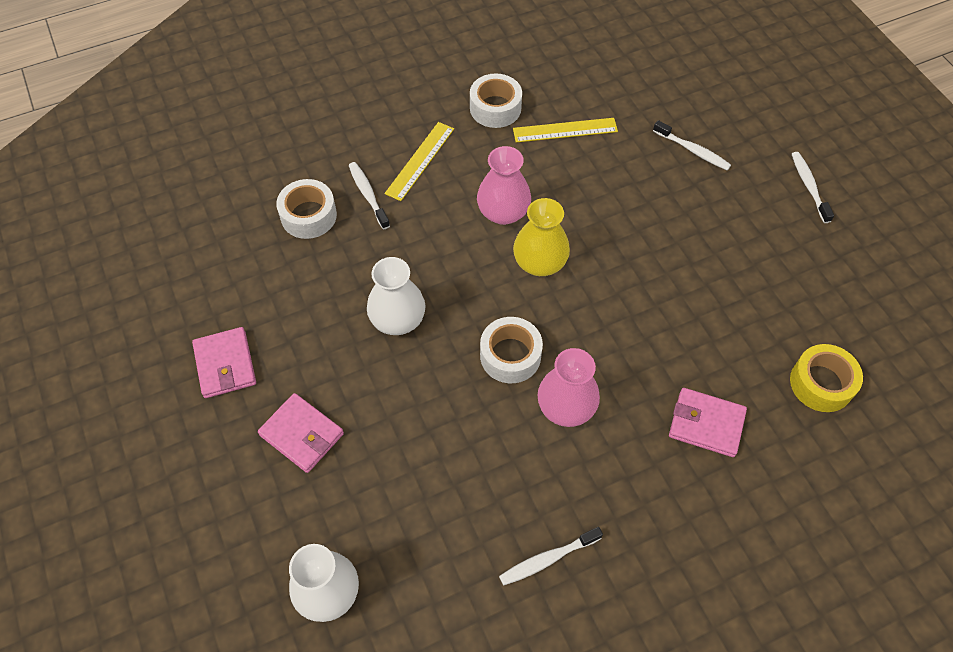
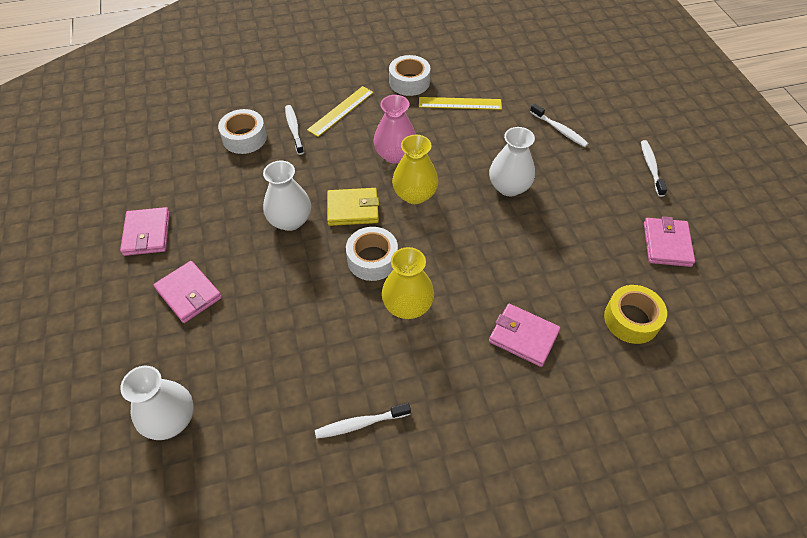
camera: 10 degrees right, 5 degrees down
pink vase [537,348,600,427] -> yellow vase [382,247,434,319]
none -> yellow wallet [327,188,379,226]
none -> white vase [489,127,535,196]
none -> pink wallet [644,216,695,267]

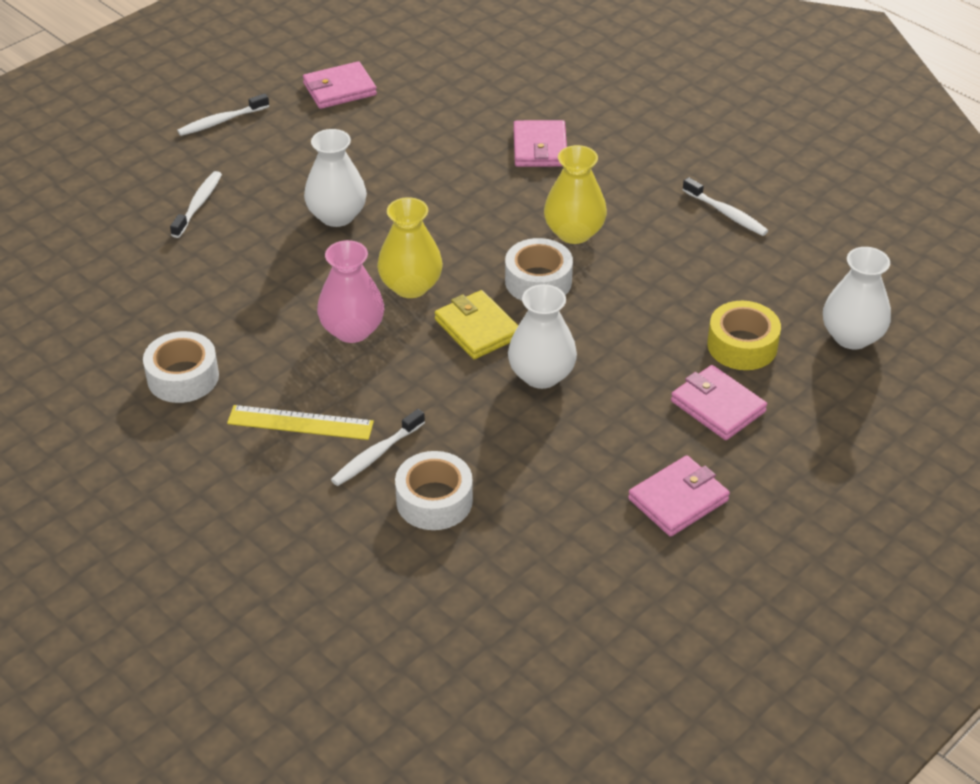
camera: 120 degrees left, 10 degrees down
pink wallet [153,261,222,323] -> pink wallet turned 60 degrees counterclockwise [671,365,767,440]
yellow ruler [419,97,502,110] -> none
yellow tape [604,285,667,344] -> yellow tape moved to [707,301,781,370]

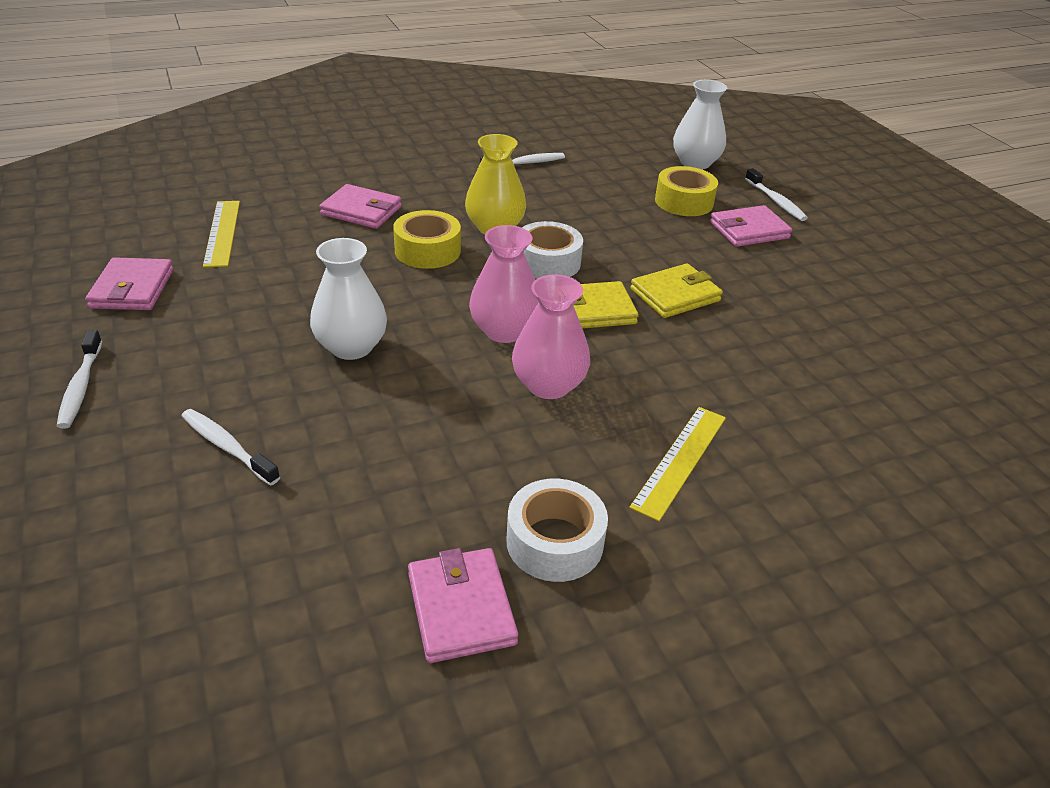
camera: 70 degrees left, 5 degrees down
white toothbrush [331,409,425,486] -> white toothbrush moved to [745,168,808,221]
yellow vase [377,197,443,298] -> pink vase [469,225,539,343]
white tape [395,451,473,530] -> none
white vase [508,284,577,389] -> yellow wallet [630,264,723,318]
pink wallet [628,455,730,537] -> pink wallet moved to [408,548,518,663]
none -> yellow ruler [203,201,240,268]
none -> yellow tape [393,210,461,269]

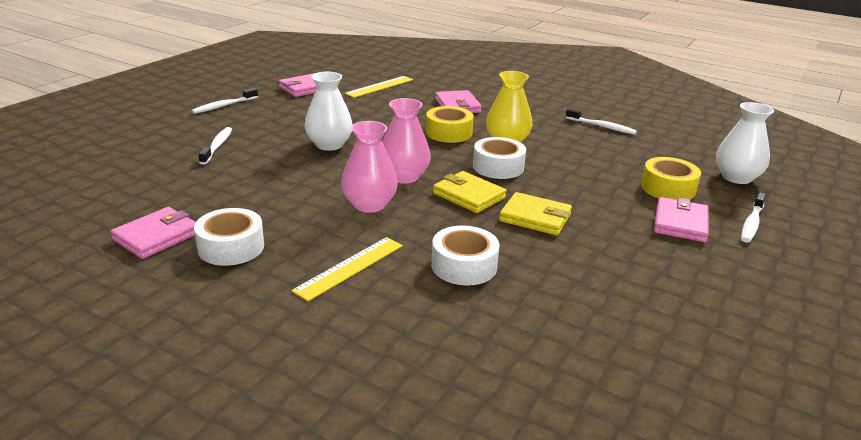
camera: 55 degrees right, 10 degrees down
yellow ruler [629,407,726,521] -> yellow ruler turned 45 degrees counterclockwise [291,237,403,301]
pink wallet [710,205,792,247] -> pink wallet turned 75 degrees clockwise [654,197,709,242]
none -> white tape [431,226,499,285]

